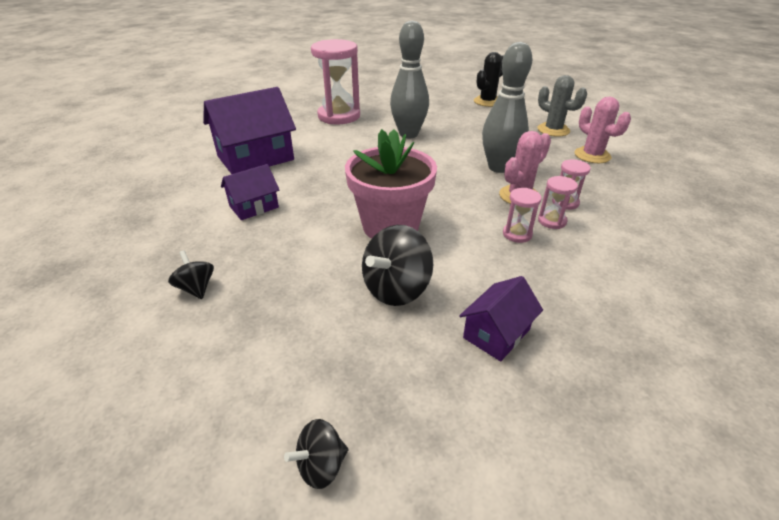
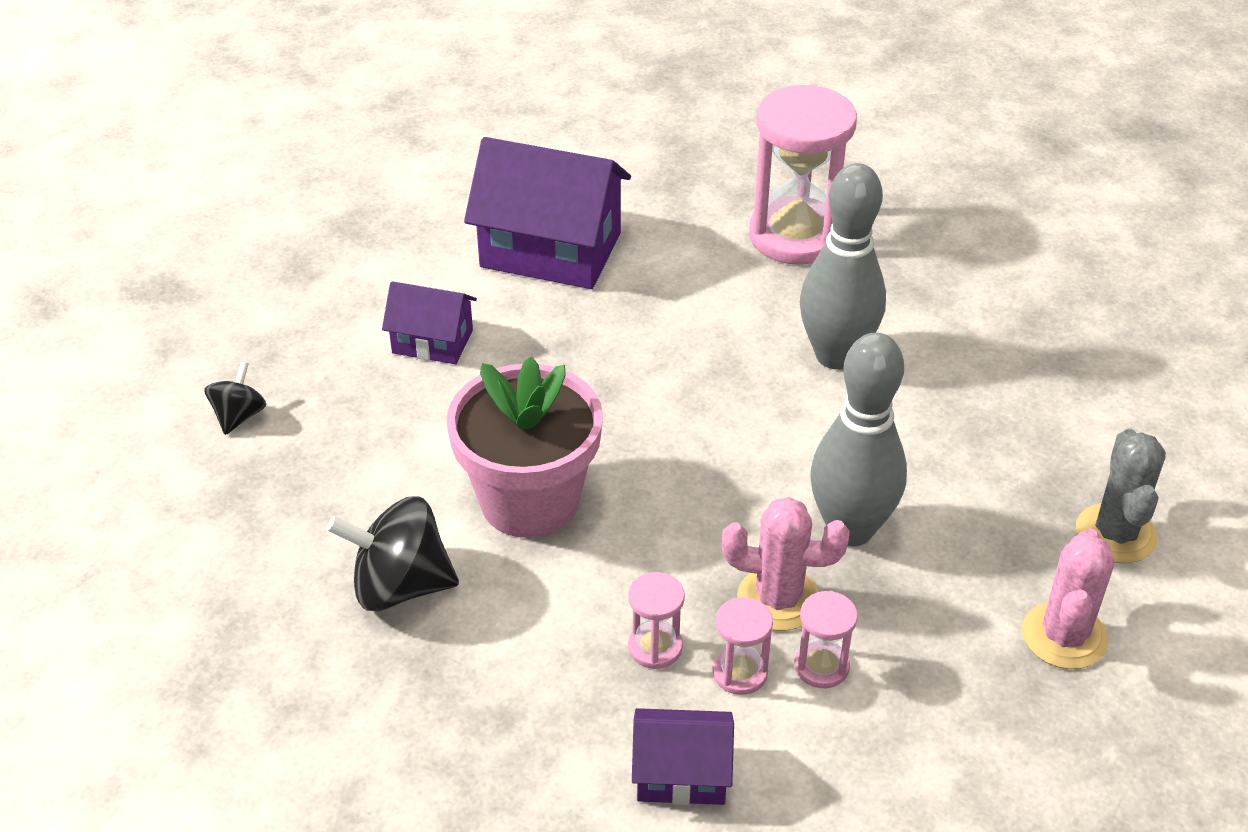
camera: 50 degrees right, 5 degrees up
black spinning top [284,419,348,489] -> none
purple house [459,276,543,361] -> purple house moved to [632,708,734,805]
black cactus [474,52,504,107] -> none

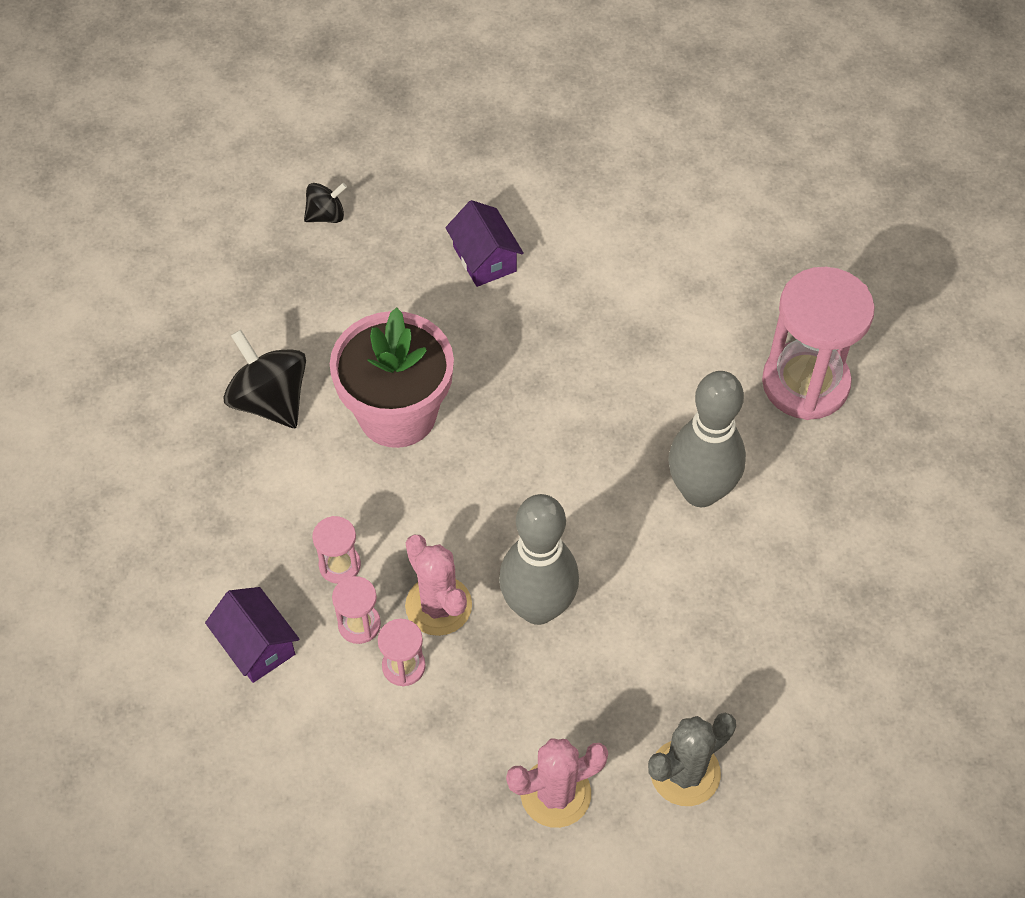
camera: 50 degrees right, 15 degrees up
purple house [464,137,631,289] -> none

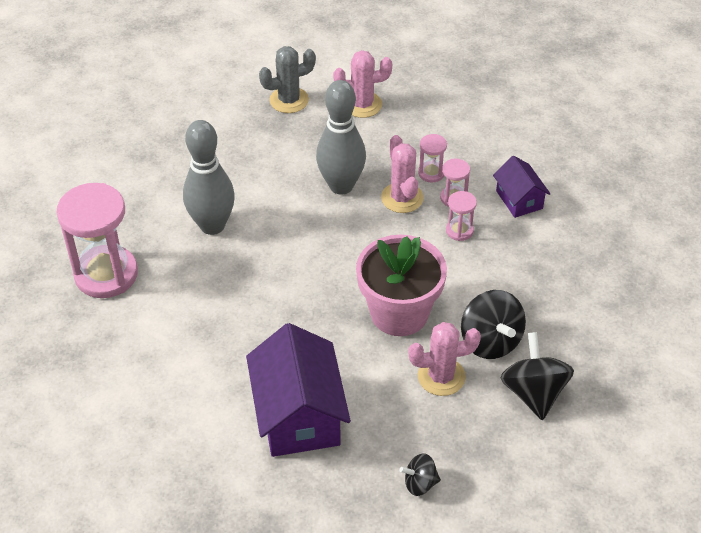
camera: 165 degrees left, 10 degrees down
purple house [445,200,524,287] -> purple house [246,323,351,457], size x1.86
none -> pink cactus [408,322,481,396]
none -> black spinning top [501,332,574,420]

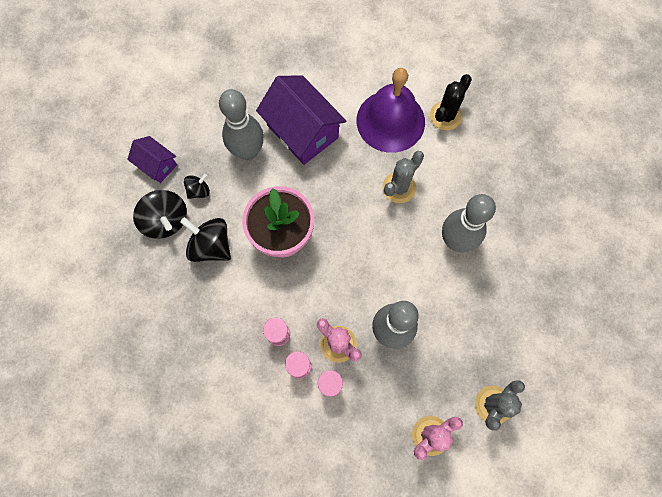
camera: 150 degrees right, 25 degrees up
pink hourglass [56,183,138,298] -> none
black spinning top [400,453,441,496] -> black spinning top moved to [184,174,210,199]
pink cactus [408,322,481,396] -> none
purple house [493,156,551,218] -> purple house moved to [127,136,177,183]
none -> grey bowling pin [219,89,264,160]
none -> purple bell [357,68,425,153]
none -> grey cactus [382,151,424,203]
none -> black cactus [430,74,472,130]

